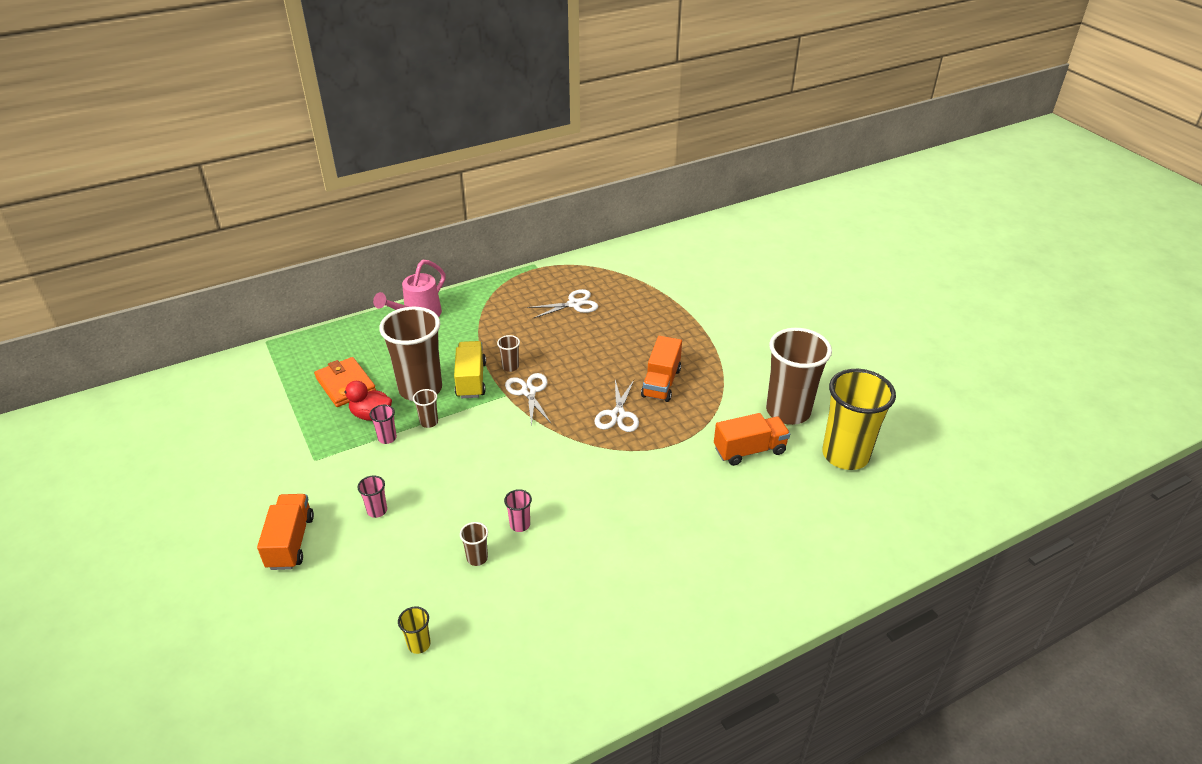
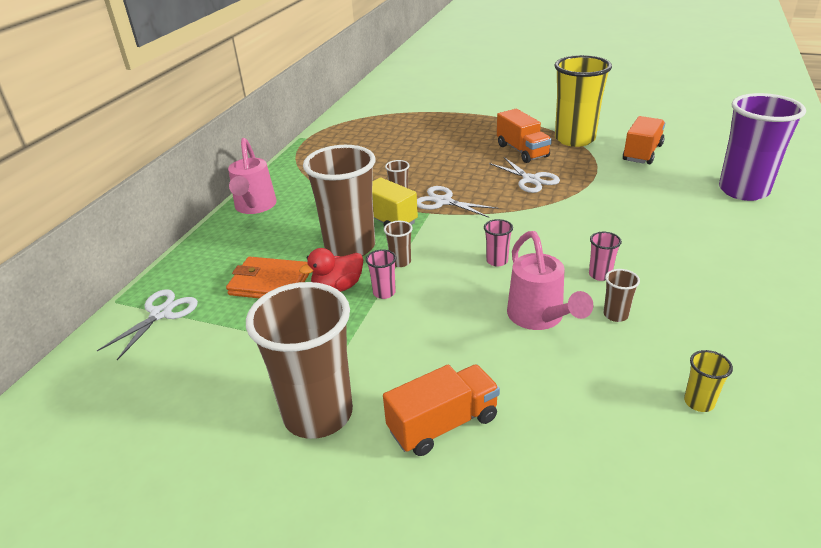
camera: 40 degrees left, 5 degrees down
orange truck [257,494,314,570] -> orange truck turned 105 degrees clockwise [383,364,500,456]
pink cup [357,475,387,518] -> pink cup moved to [484,219,513,267]
white scissors [527,289,598,318] -> white scissors moved to [97,289,198,360]
brown cup [766,328,832,425] -> brown cup moved to [246,282,353,439]
yellow cup [822,369,896,470] -> yellow cup moved to [554,55,612,147]
none -> pink watering can [507,231,593,330]
none -> purple cup [719,93,806,201]

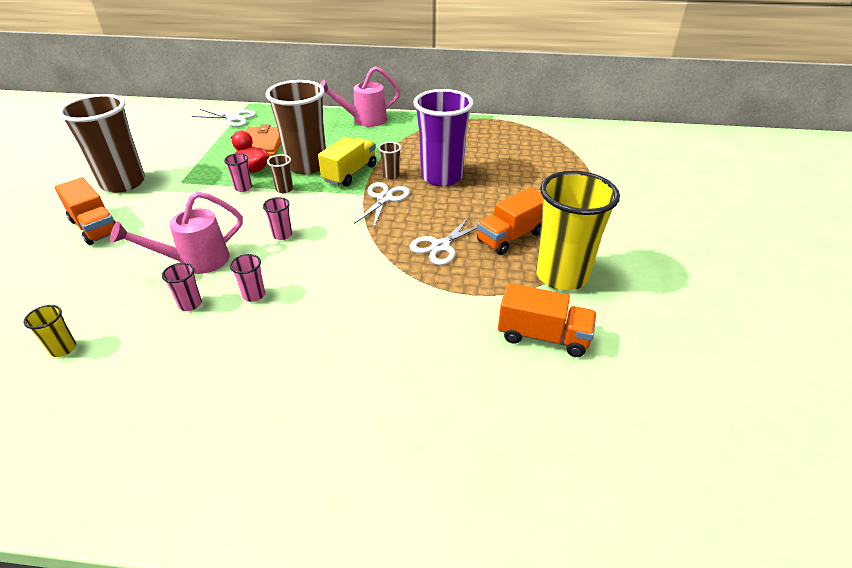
camera: 75 degrees right, 5 degrees up
brown cup [604,269,640,322] -> pink cup [162,263,202,311]
purple cup [719,93,806,201] -> purple cup moved to [413,89,474,186]

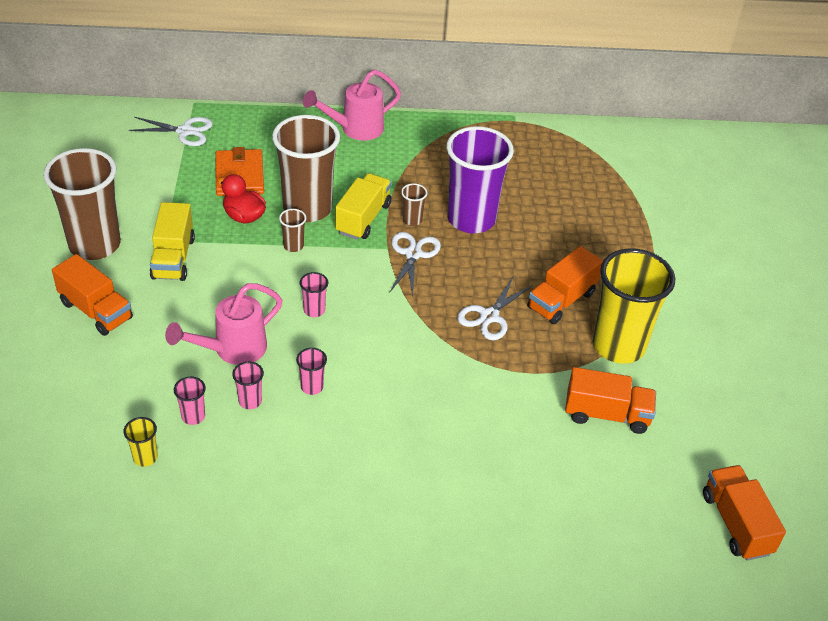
camera: 10 degrees left, 5 degrees up
pink cup [224,153,252,192] -> pink cup moved to [174,377,206,425]
none -> yellow truck [150,202,195,281]
none -> orange truck [703,465,786,561]

